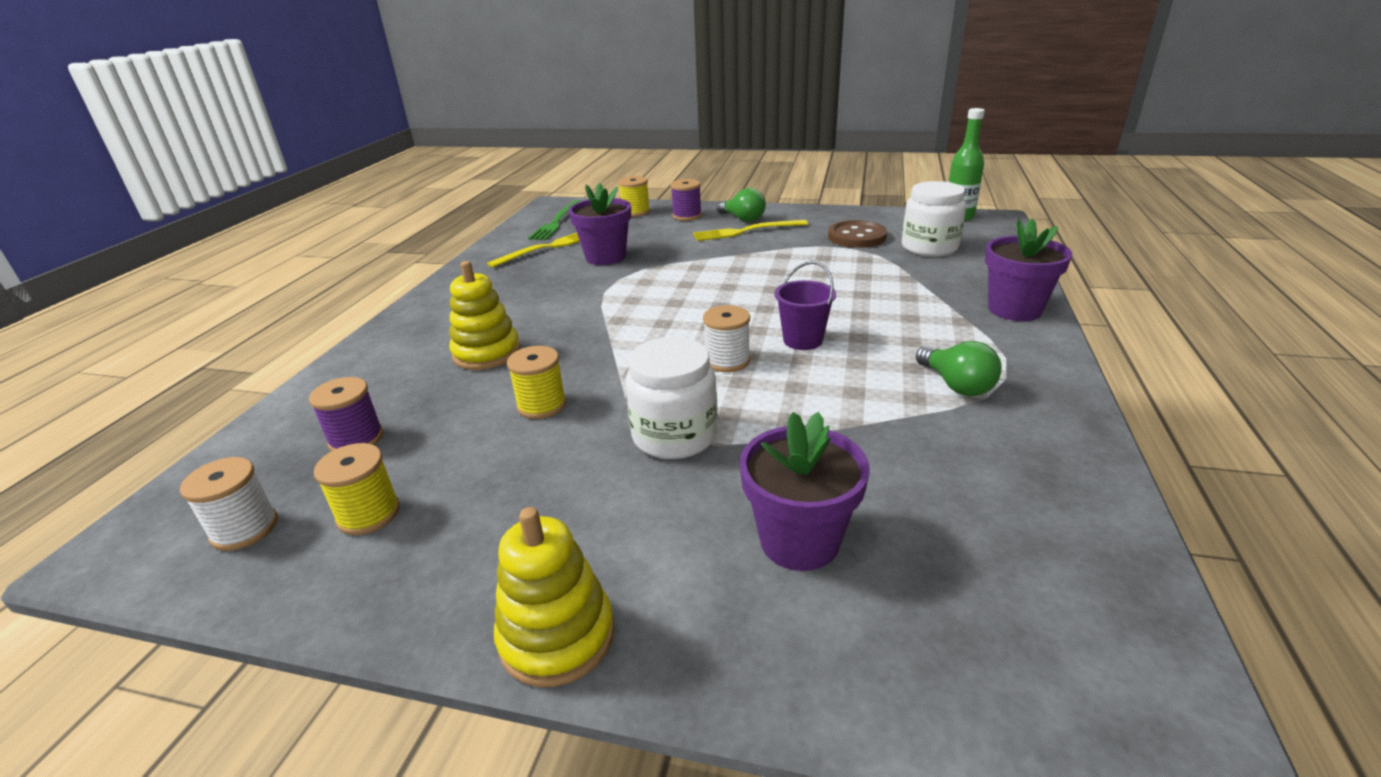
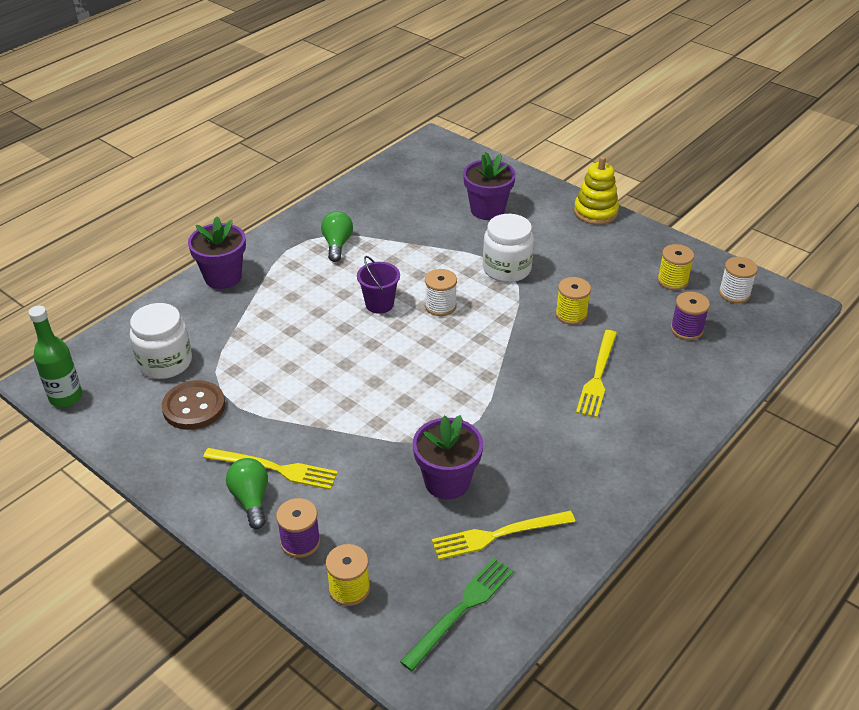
camera: 155 degrees left, 10 degrees up
yellow stacking toy [449,261,520,370] -> yellow fork [576,330,617,418]

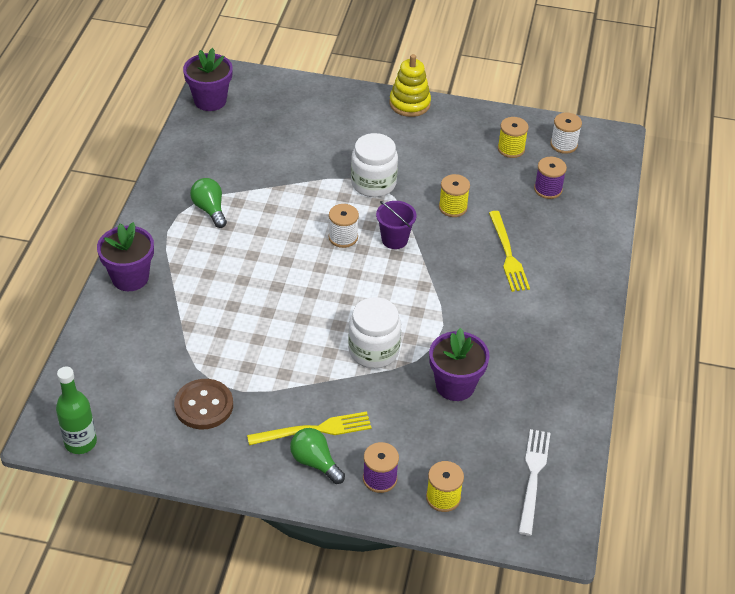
camera: 30 degrees left, 5 degrees up
white jar [130,303,192,379] -> white jar moved to [348,297,401,368]
purple bucket [357,256,400,314] -> purple bucket moved to [376,201,416,249]
green fork [400,558,514,671] -> white fork [518,429,551,536]
yellow fork [432,511,575,560] -> none
purple flower pot [463,152,516,220] -> purple flower pot moved to [183,48,233,111]

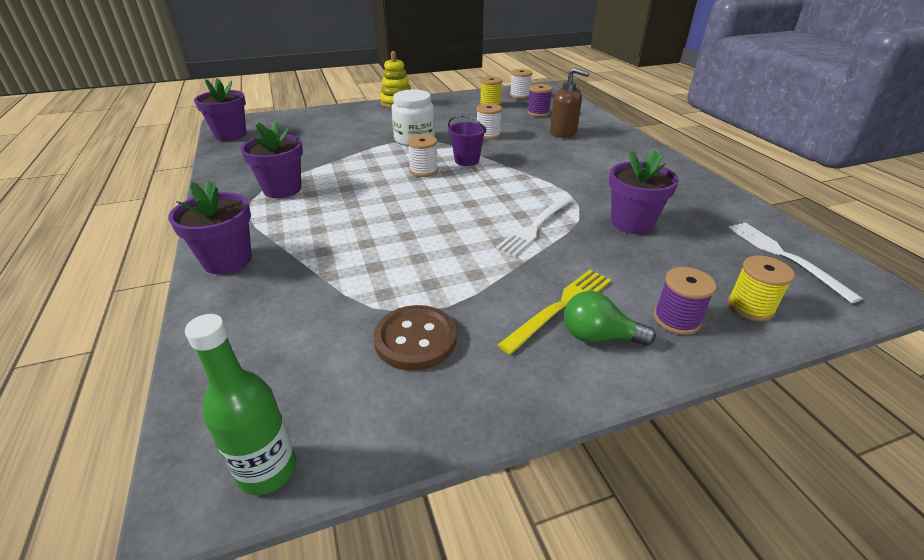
camera: 30 degrees left, 10 degrees down
green light bulb [190,178,227,228] -> purple flower pot [240,121,303,198]
white jar [348,297,401,368] -> white fork [496,195,573,256]
yellow spool [439,174,470,217] -> white spool [476,103,502,140]
yellow fork [489,211,530,292] -> none
none -> brown soap dispenser [550,68,589,138]

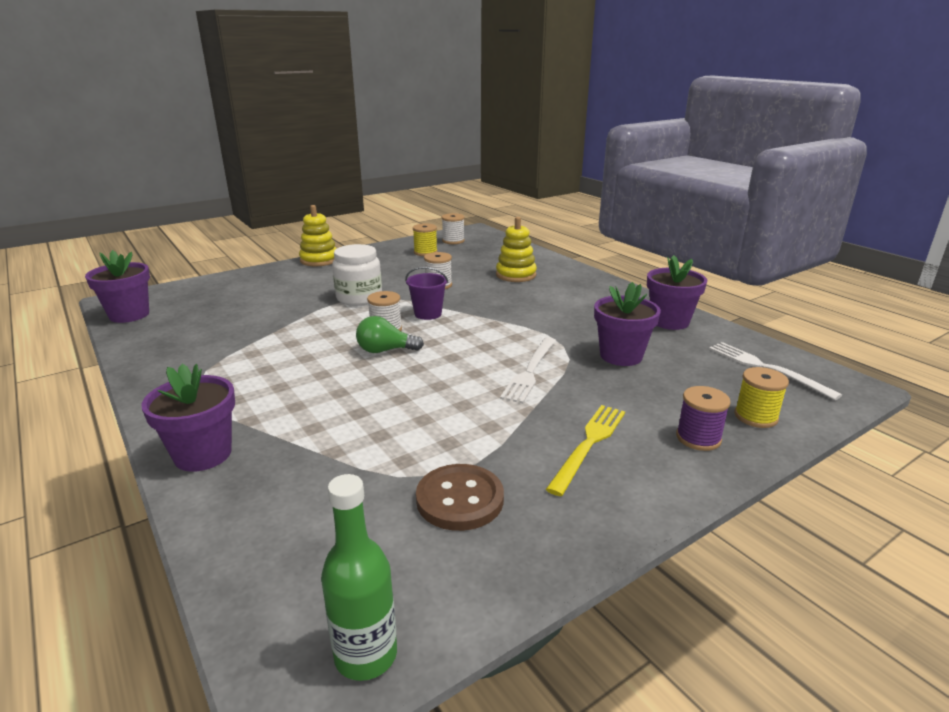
camera: 15 degrees left, 10 degrees down
purple flower pot [240,121,303,198] -> purple flower pot moved to [647,255,708,330]
purple spool [527,84,552,117] -> none
brown soap dispenser [550,68,589,138] -> yellow stacking toy [496,217,537,282]
green light bulb [564,291,656,346] -> green light bulb moved to [356,316,424,353]

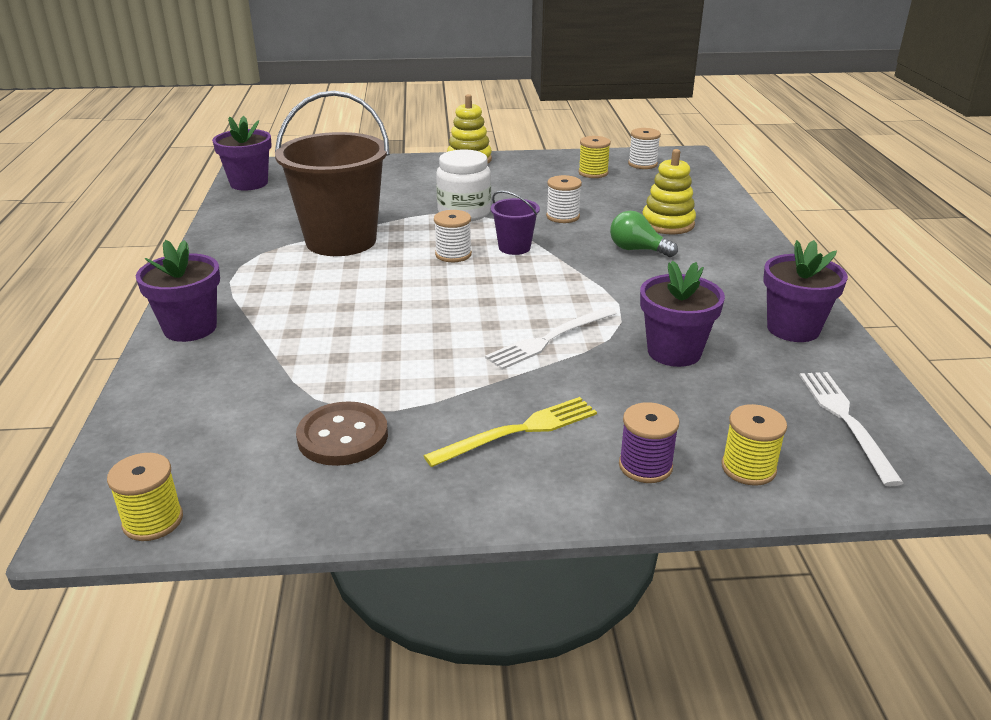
camera: 30 degrees right, 5 degrees up
green bottle [321,474,397,681] -> yellow spool [107,453,183,541]
green light bulb [356,316,424,353] -> green light bulb moved to [610,211,678,257]
none -> brown bucket [275,91,390,256]

